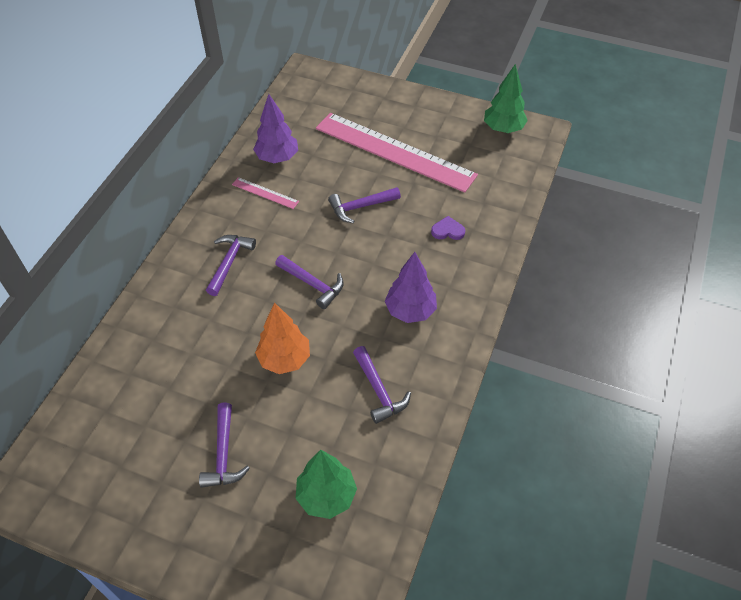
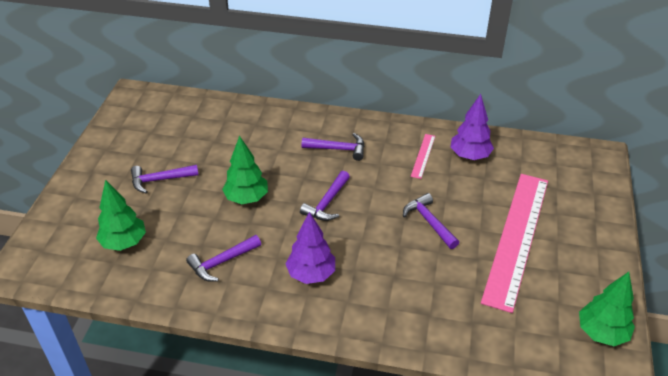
camera: 80 degrees right, 10 degrees down
orange tree [255,303,310,374] -> green tree [222,135,268,204]
purple heart [431,216,465,240] -> none

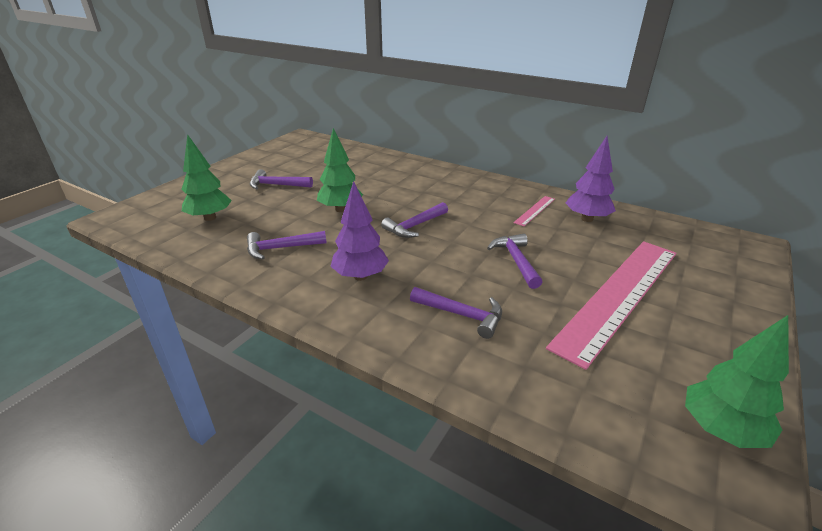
camera: 20 degrees right, 10 degrees down
purple hammer [302,133,364,161] -> purple hammer moved to [410,287,502,339]

